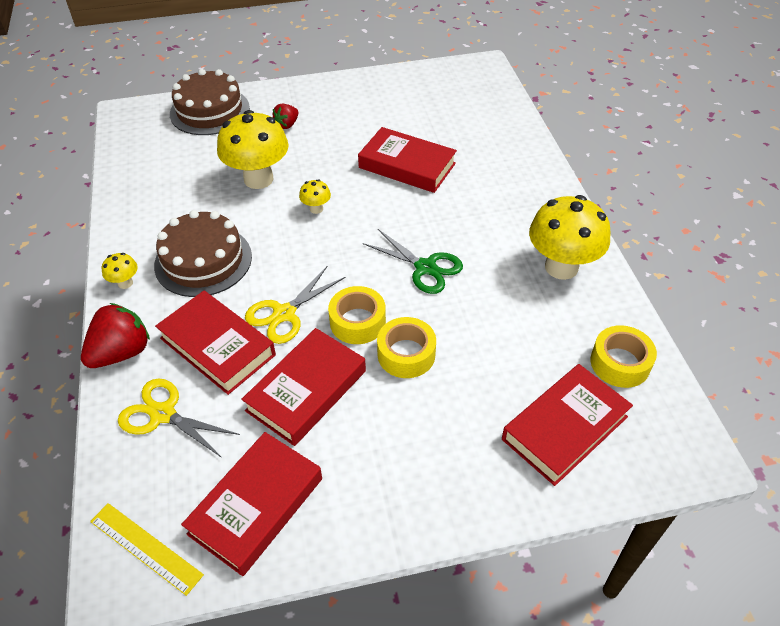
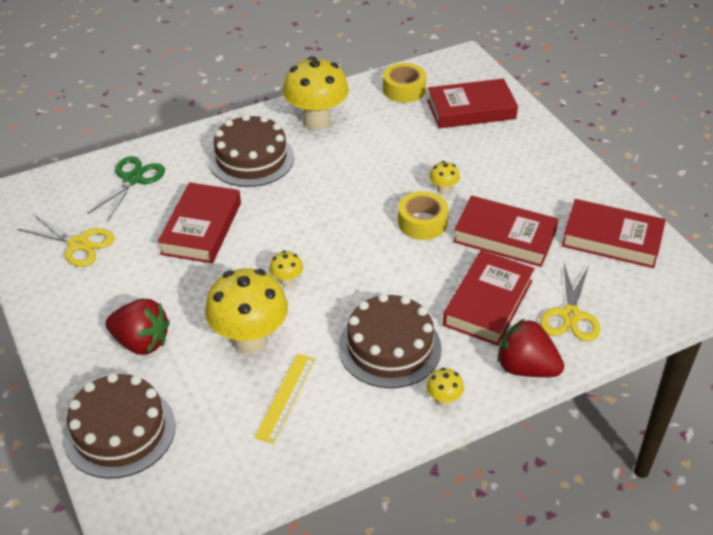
camera: 105 degrees left, 5 degrees down
yellow ruler [90,503,204,596] -> yellow ruler moved to [254,354,315,444]
yellow scissors [245,266,345,344] -> yellow scissors moved to [18,214,115,267]
red strawberry [273,104,299,129] -> red strawberry [105,299,170,355], size x1.76
green scissors [363,229,463,294] -> green scissors moved to [88,156,165,220]
yellow tape [377,317,436,378] -> yellow mushroom [429,161,460,194]
red book [502,364,633,486] -> red book turned 45 degrees counterclockwise [427,79,518,128]
none -> brown cake [208,114,294,187]

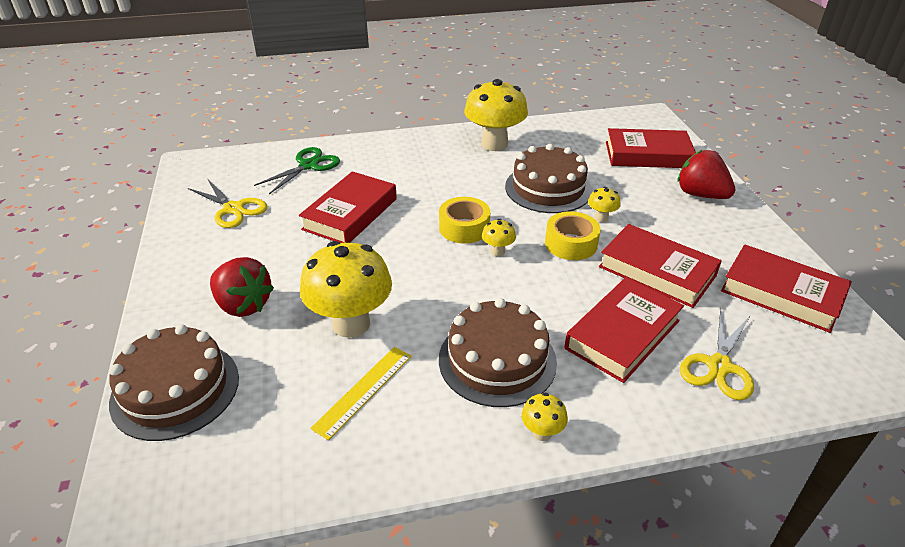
camera: 15 degrees right, 5 degrees down
brown cake [208,114,294,187] -> brown cake moved to [505,144,592,213]
yellow mushroom [269,251,303,287] -> yellow mushroom moved to [482,219,516,256]
yellow tape [383,63,426,103] -> yellow tape moved to [439,197,490,244]
red strawberry [497,319,564,377] -> red strawberry moved to [678,150,735,199]

